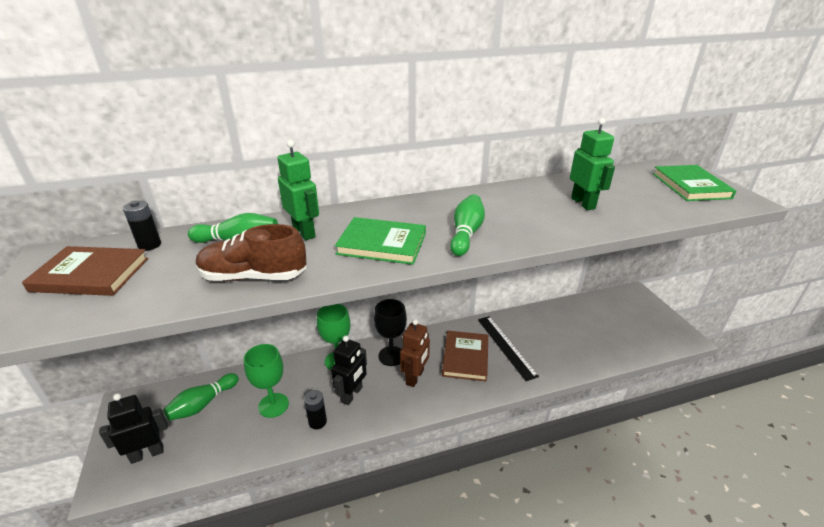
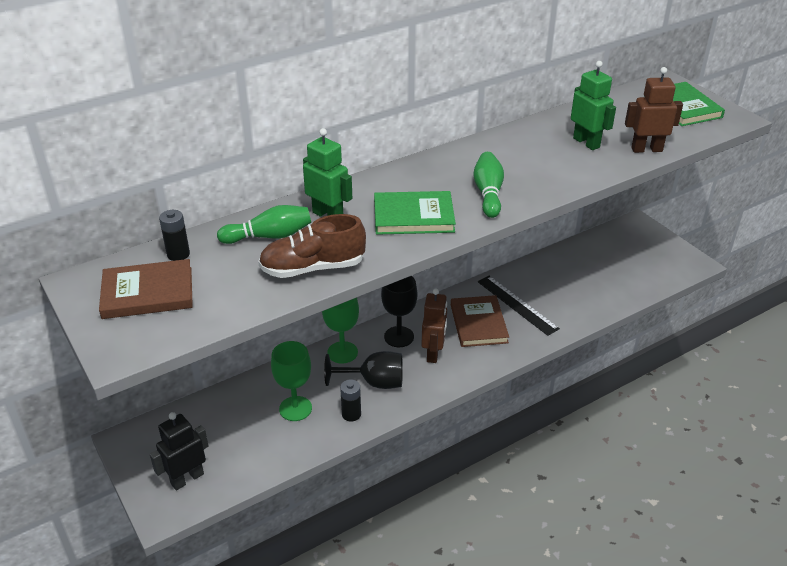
camera: 15 degrees left, 5 degrees up
green bowling pin [163,373,239,421] -> none
black robot [331,336,367,405] -> black goblet [324,351,403,389]
none -> brown robot [625,67,683,153]

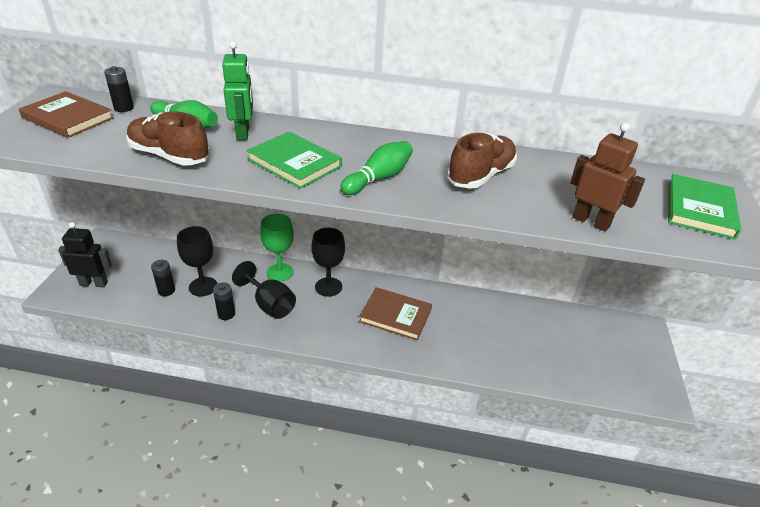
camera: 40 degrees right, 0 degrees up
green goblet [271,341,312,421] -> black goblet [177,226,217,296]
brown robot [422,289,447,363] -> none
brown book [451,295,509,347] -> brown book turned 75 degrees clockwise [359,287,432,341]
black ruler [478,276,560,336] -> none
green robot [571,61,616,150] -> none
none -> black battery [151,260,175,296]
none -> brown shoe [447,133,517,189]

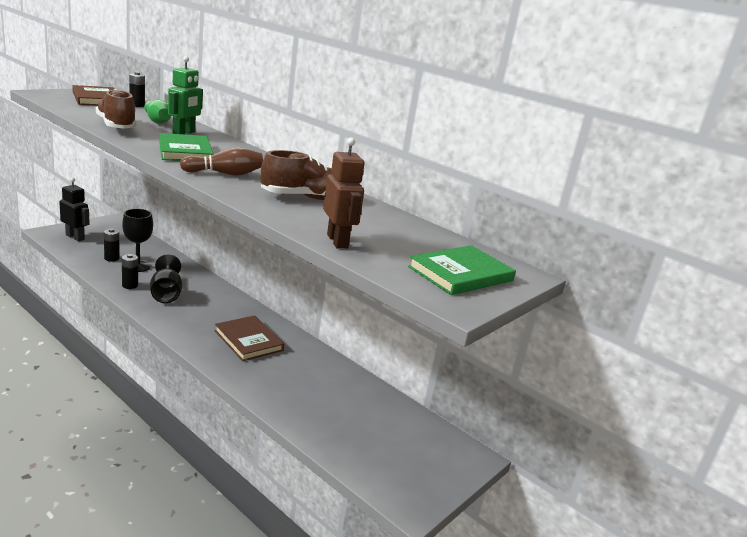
camera: 30 degrees right, 15 degrees down
green goblet [260,214,294,282] -> none
black goblet [311,228,345,297] -> none
green bowling pin [340,141,413,195] -> brown bowling pin [180,147,263,175]

